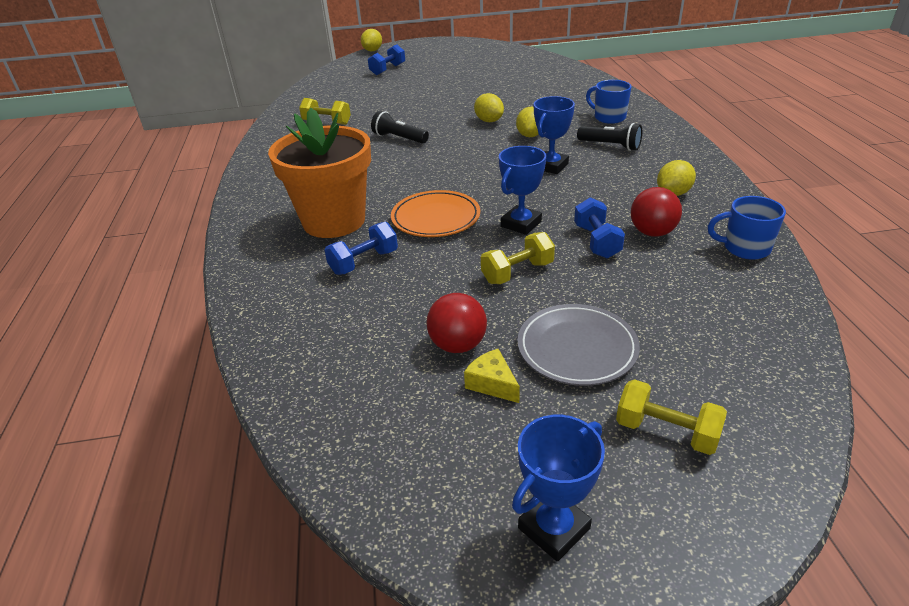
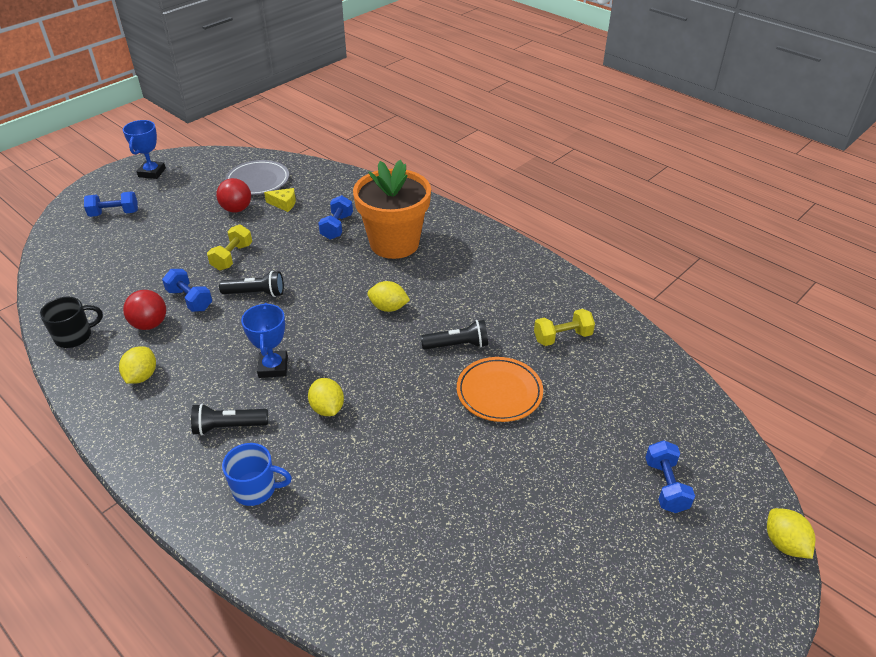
camera: 140 degrees right, 5 degrees up
orange plate [391,190,480,237] -> orange plate moved to [457,357,543,422]
yellow cheese [464,349,520,403] -> yellow cheese moved to [264,188,296,212]
yellow lemon [474,93,504,122] -> yellow lemon moved to [367,281,410,312]
blue trophy [499,146,546,235] -> black flashlight [219,271,284,297]
grey plate [518,304,640,386] -> grey plate moved to [225,160,289,195]
yellow dumbbell [616,379,727,455] -> blue dumbbell [84,191,138,217]
blue mug [708,196,786,260] -> black mug [40,297,103,348]

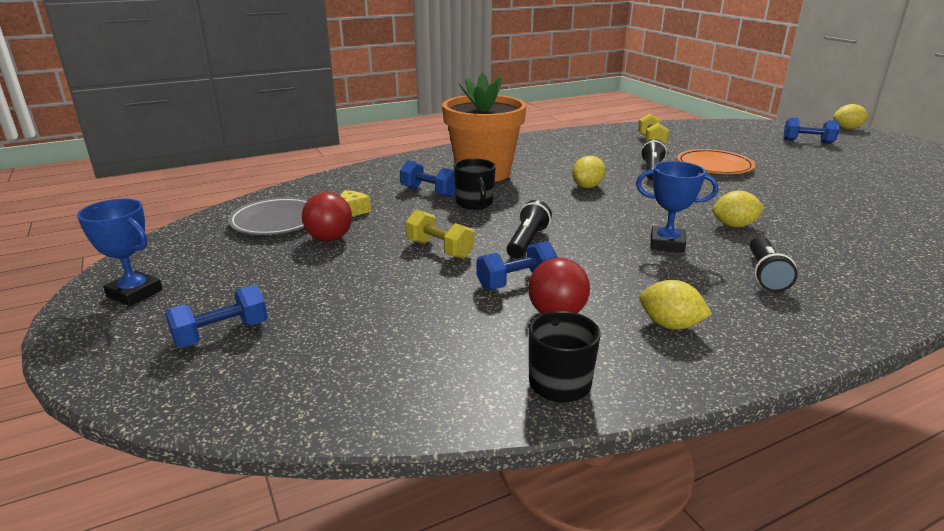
camera: 70 degrees left, 15 degrees down
blue dumbbell [84,191,138,217] -> blue dumbbell turned 45 degrees clockwise [165,285,268,347]
blue mug [222,443,292,506] -> none
none -> black mug [454,159,496,210]

